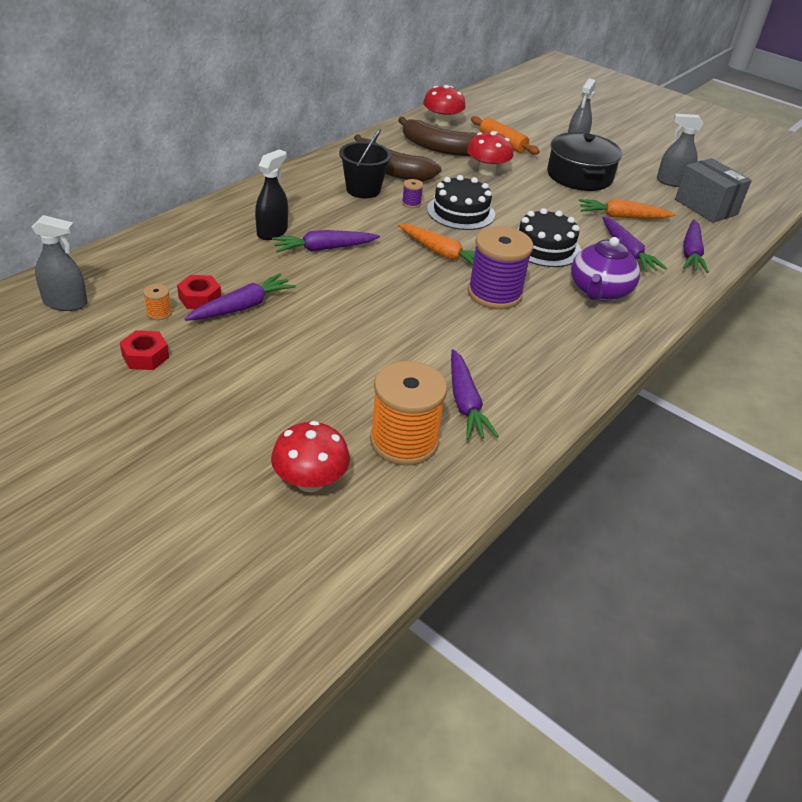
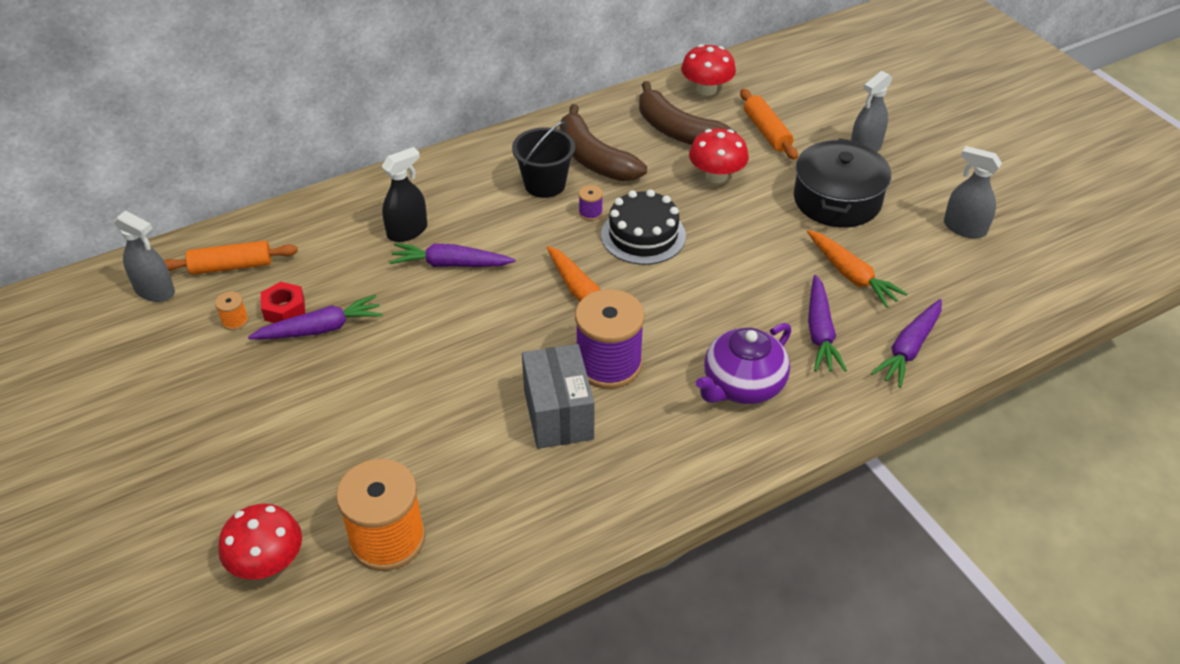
camera: 25 degrees right, 5 degrees up
red nut [120,330,169,370] -> none
purple carrot [451,349,499,440] -> none
black cake [518,208,581,267] -> none
orange carrot [579,199,676,219] -> orange carrot turned 150 degrees counterclockwise [807,230,907,308]
grey box [675,158,752,223] -> grey box moved to [522,344,594,449]
none -> orange rolling pin [164,241,298,275]

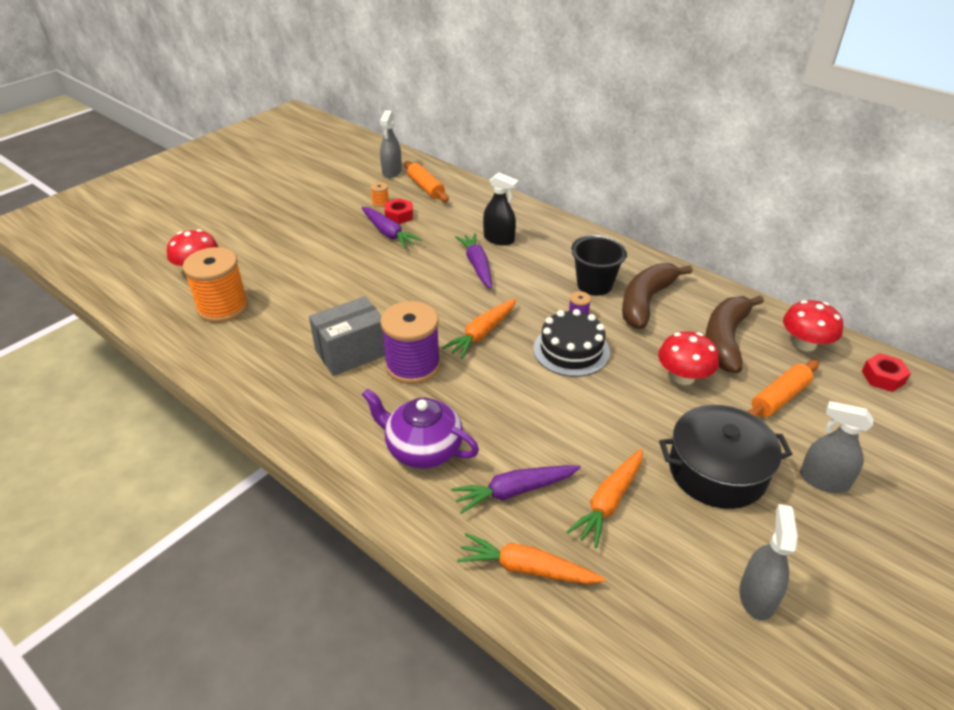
camera: 70 degrees right, 5 degrees down
purple carrot [871,299,942,388] -> orange carrot [457,533,605,584]
none -> red nut [862,353,911,392]

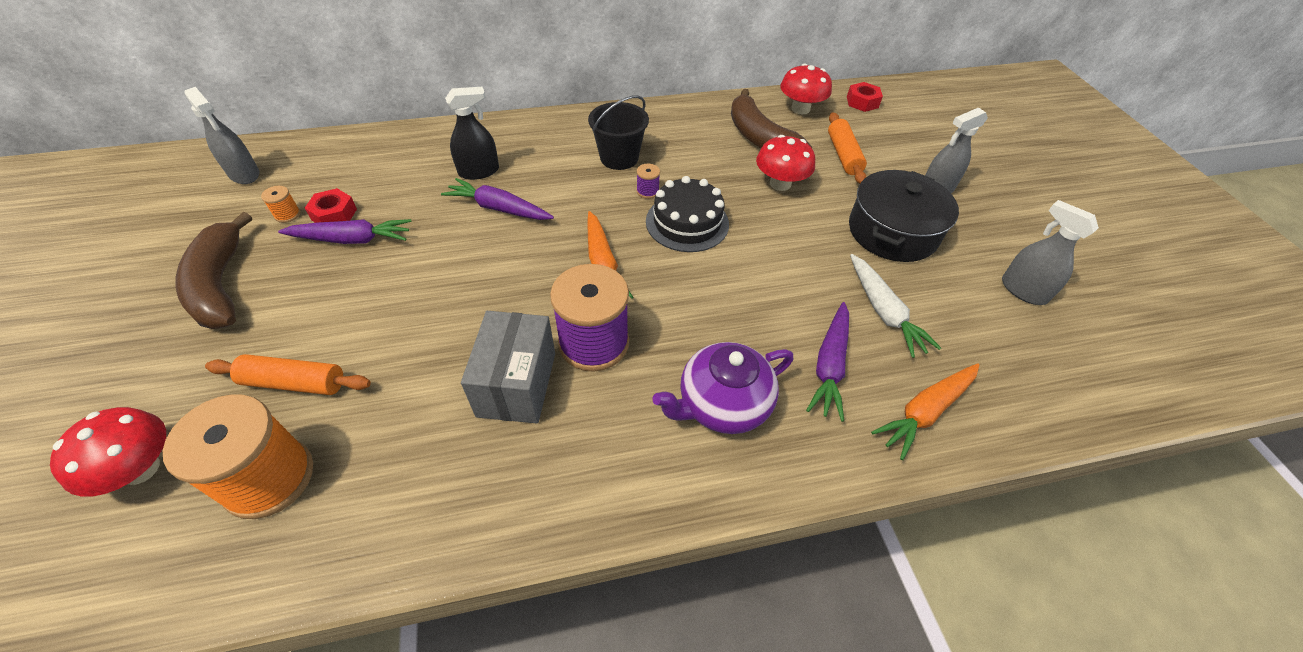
camera: 55 degrees left, 10 degrees up
orange rolling pin [404,161,449,202] -> orange rolling pin moved to [205,354,371,395]
orange carrot [567,449,643,548] -> white carrot [850,254,941,358]
brown banana [622,263,693,329] -> brown banana moved to [175,212,252,329]

